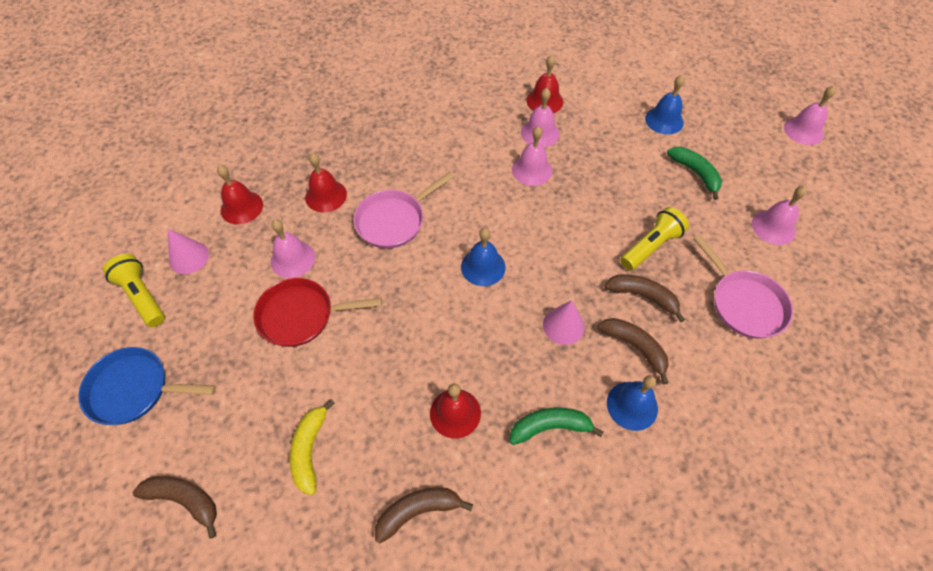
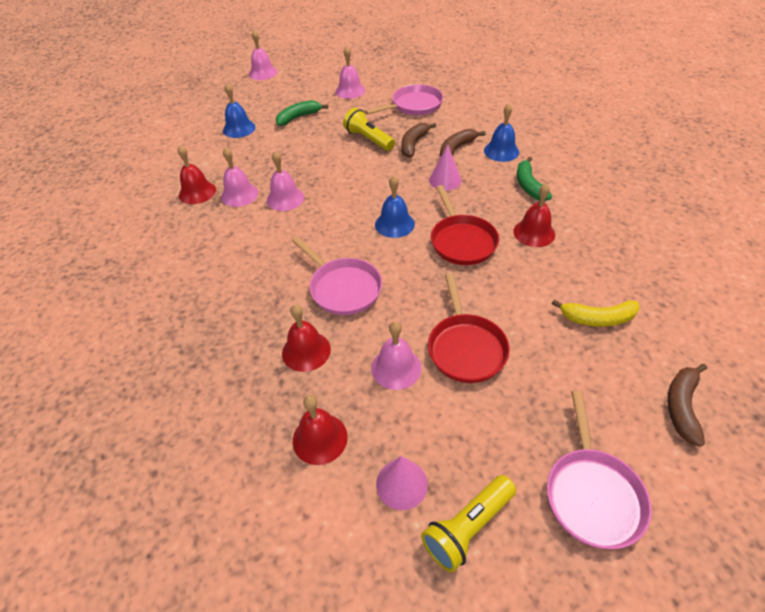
camera: 90 degrees left, 10 degrees down
blue pan [78,347,216,425] -> pink pan [547,391,651,549]
brown banana [375,487,473,544] -> none
none -> red pan [431,185,499,265]

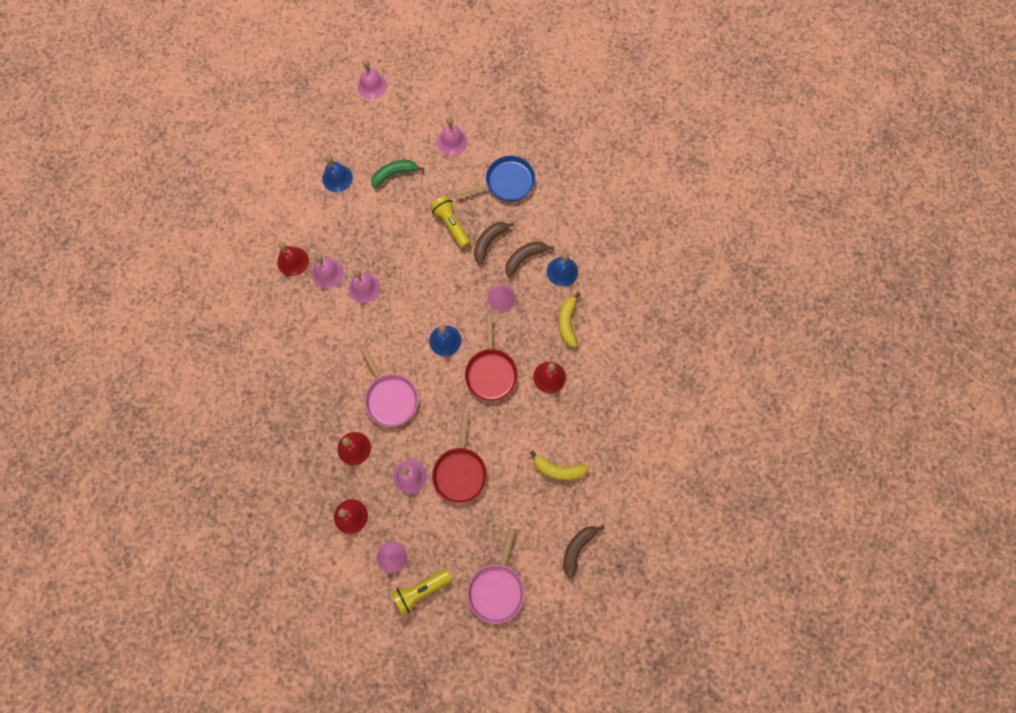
camera: 10 degrees right, 25 degrees up
pink pan [365,84,443,115] -> blue pan [455,156,535,202]
green banana [517,157,552,201] -> yellow banana [559,292,581,347]

